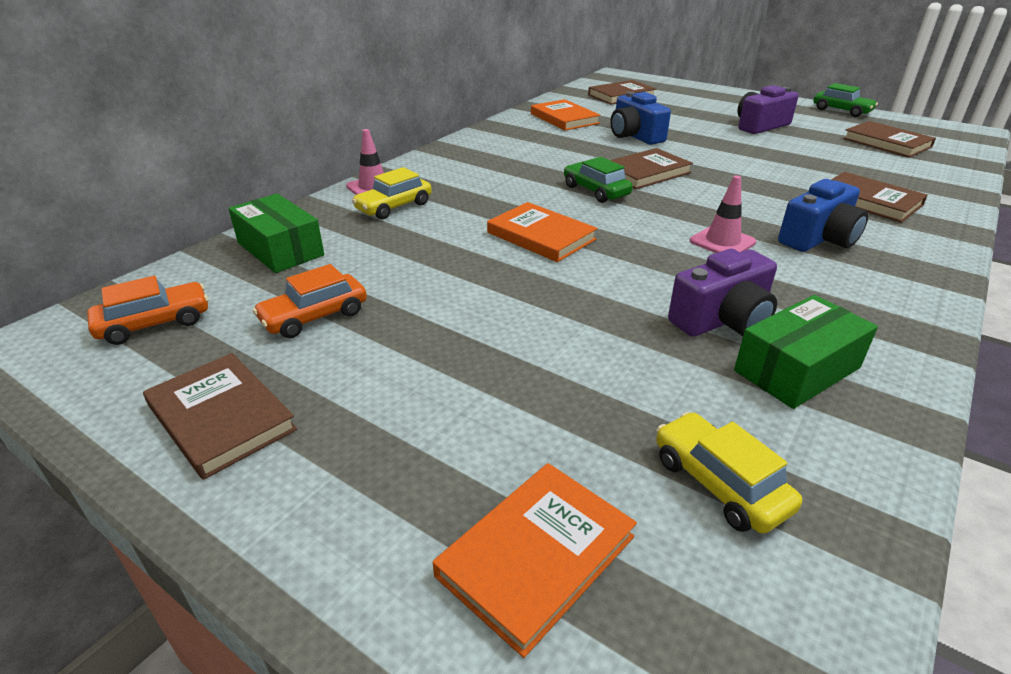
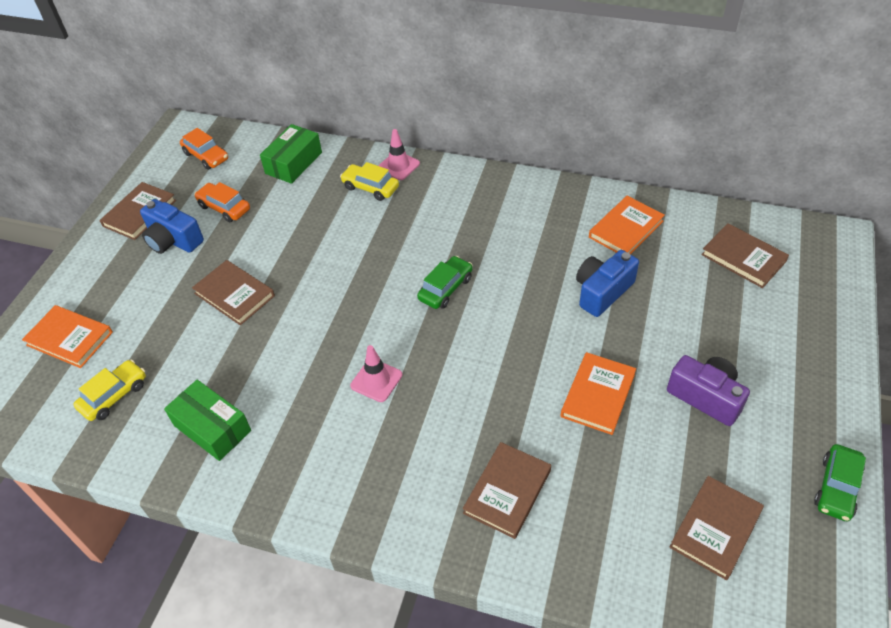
camera: 75 degrees right, 15 degrees up
orange book [487,202,597,262] -> orange book moved to [561,352,636,435]
brown book [610,148,693,189] -> brown book moved to [192,260,275,325]
purple camera [668,249,777,337] -> none
blue camera [778,179,868,252] -> blue camera moved to [140,199,204,254]

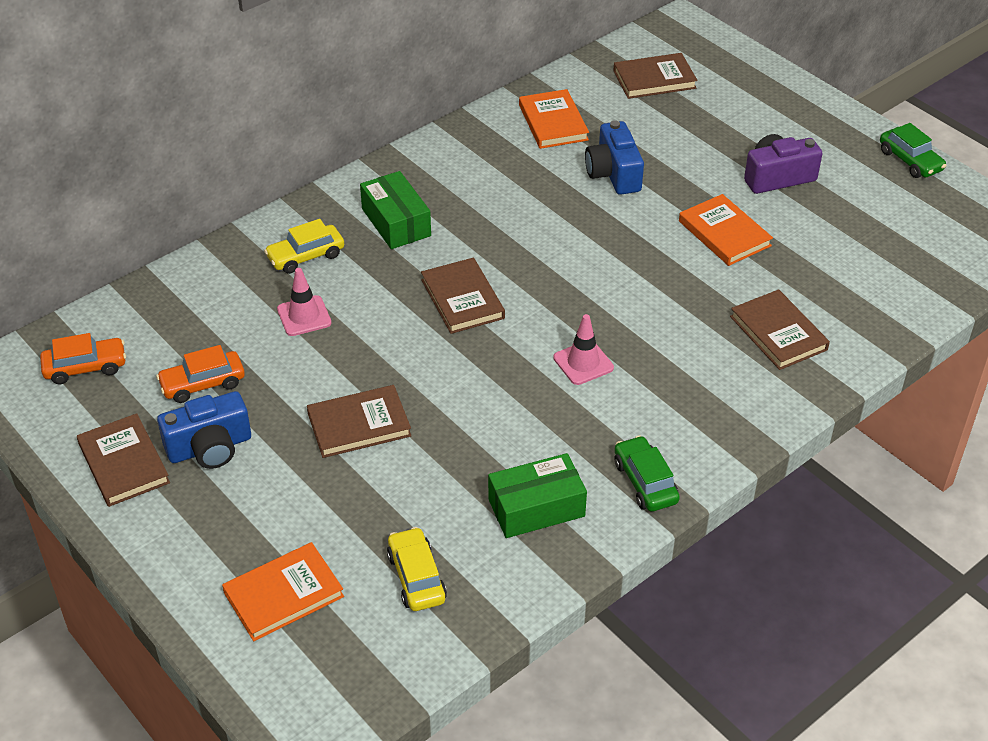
camera: 60 degrees left, 5 degrees down
green box [260,124,322,184] -> green box moved to [360,171,431,249]
pink traffic cone [378,129,420,180] -> pink traffic cone moved to [277,268,332,336]
green car [417,256,473,309] -> green car moved to [614,435,680,512]
brown book [670,476,764,580] -> brown book moved to [421,258,505,334]

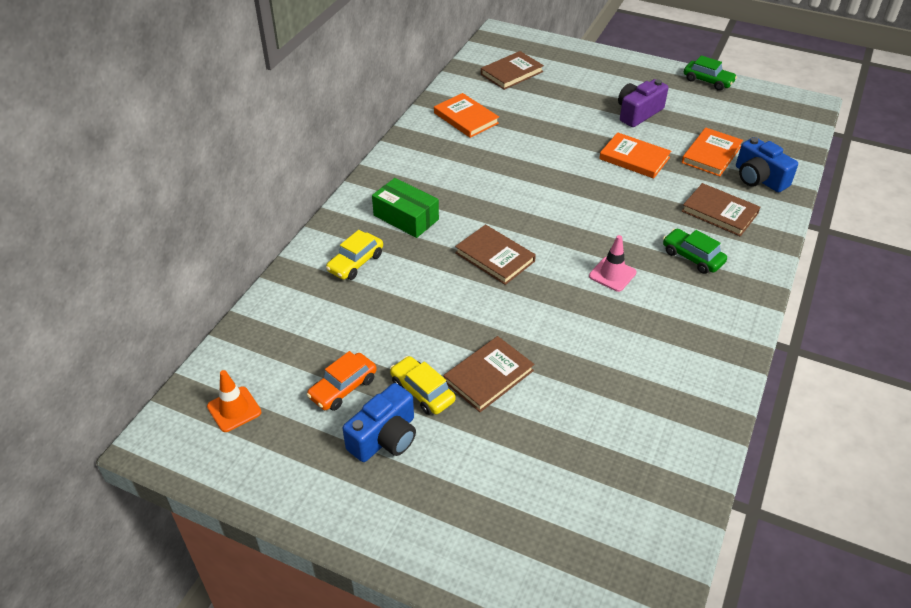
camera: 25 degrees left, 0 degrees up
orange car [40,333,126,384] -> orange traffic cone [207,370,261,432]
brown book [77,413,170,507] -> none
orange book [222,542,344,641] -> orange book moved to [682,128,743,177]
pink traffic cone [277,268,332,336] -> none
yellow car [387,527,447,611] -> yellow car moved to [390,356,456,415]
green box [488,453,587,538] -> none
blue camera [585,120,644,195] -> blue camera moved to [736,137,798,193]
green car [614,435,680,512] -> green car moved to [663,229,727,274]

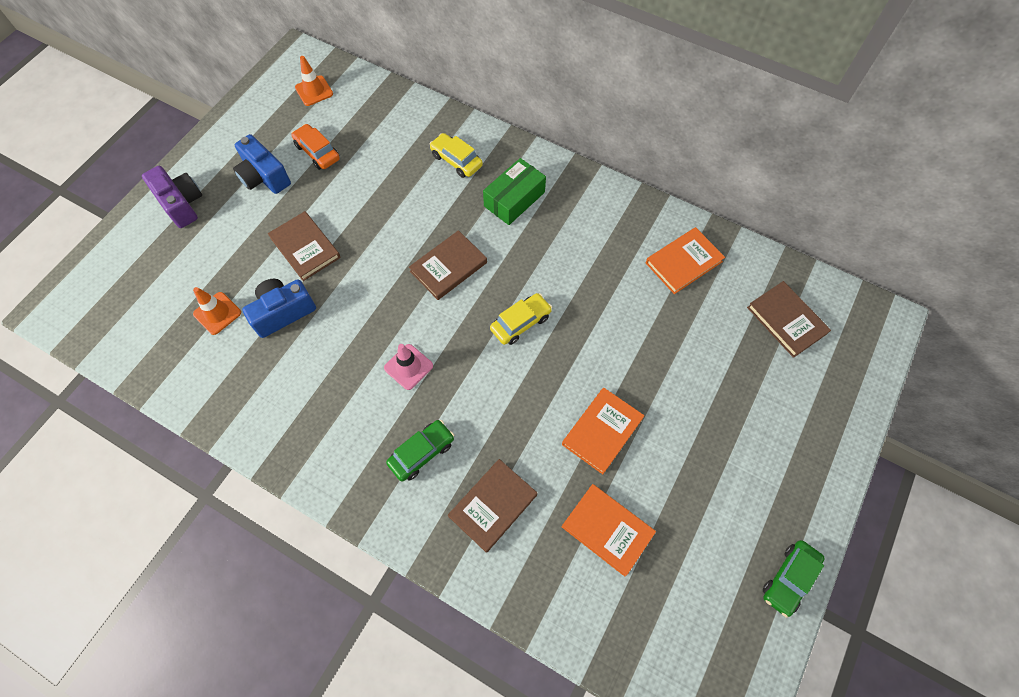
camera: 95 degrees right, 20 degrees up
yellow car [390,356,456,415] -> yellow car moved to [490,293,552,345]
purple camera [618,79,668,127] -> purple camera moved to [142,166,202,228]
blue camera [736,137,798,193] -> blue camera moved to [242,279,316,338]
none -> orange traffic cone [193,287,241,335]

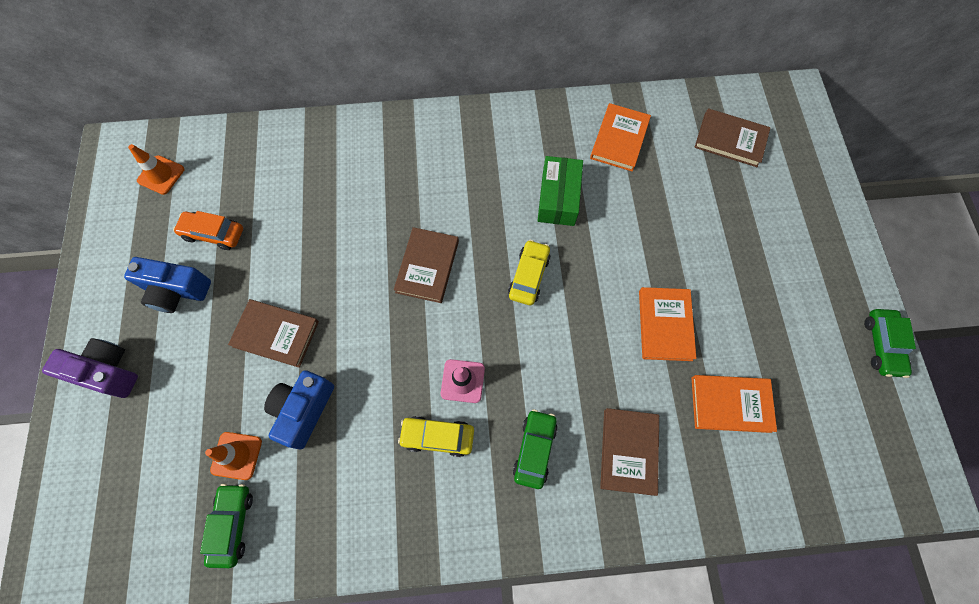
camera: 35 degrees left, 5 degrees up
yellow car [429,133,483,178] -> yellow car moved to [398,416,474,457]
green box [483,158,546,225] -> green box moved to [537,156,583,226]
none -> green car [200,484,253,568]

